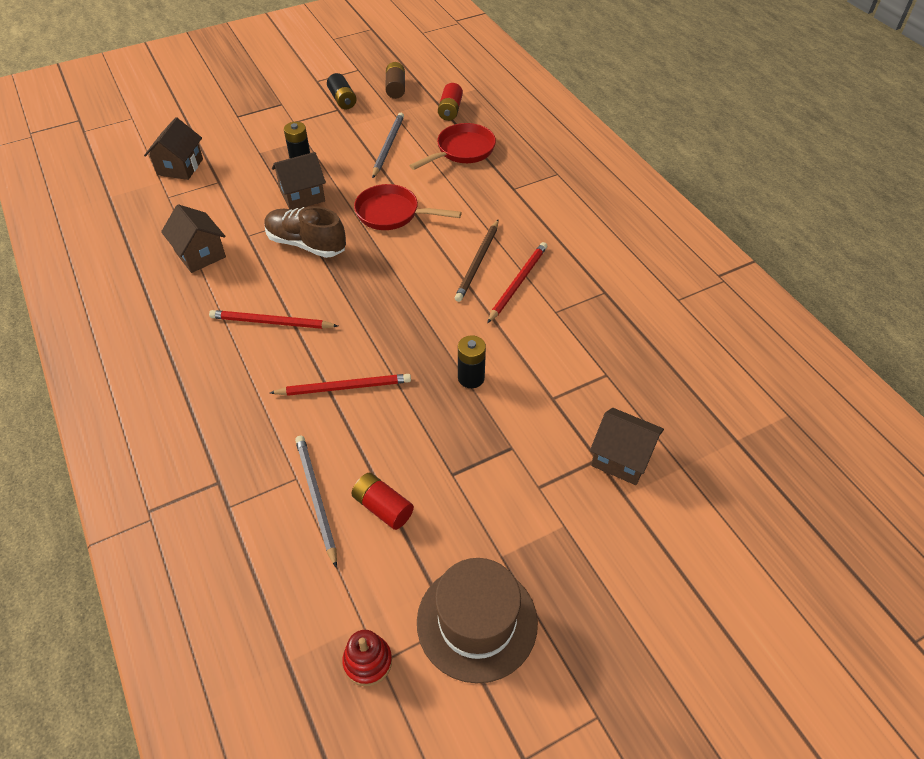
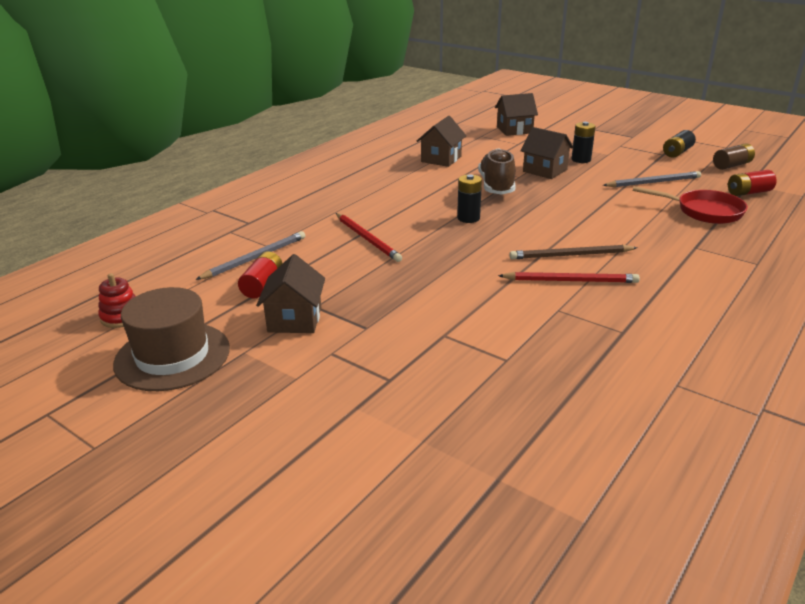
camera: 65 degrees right, 20 degrees down
red pencil [209,310,338,329] -> none
red pan [354,184,462,230] -> none
black battery [458,335,486,388] -> black battery moved to [457,174,482,223]
brown house [590,408,664,485] -> brown house moved to [256,254,325,333]

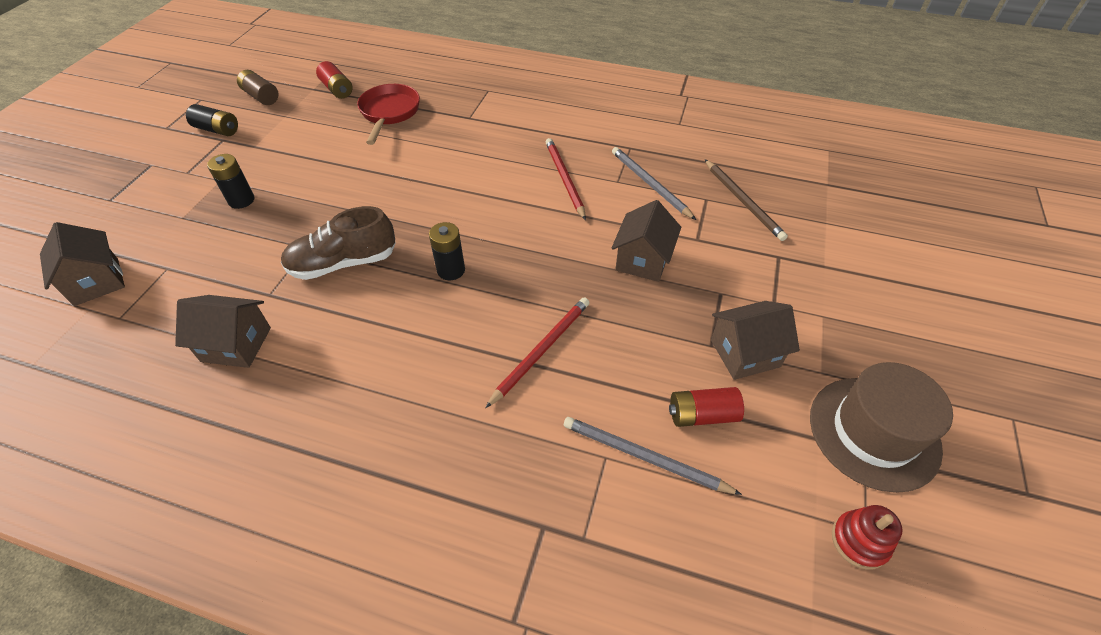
camera: 110 degrees left, 20 degrees up
brown pencil [509,245,638,259] -> brown pencil moved to [705,159,788,241]
brown house [520,127,574,179] -> brown house moved to [611,200,681,282]
grey pencil [603,171,701,187] -> grey pencil moved to [612,147,696,220]

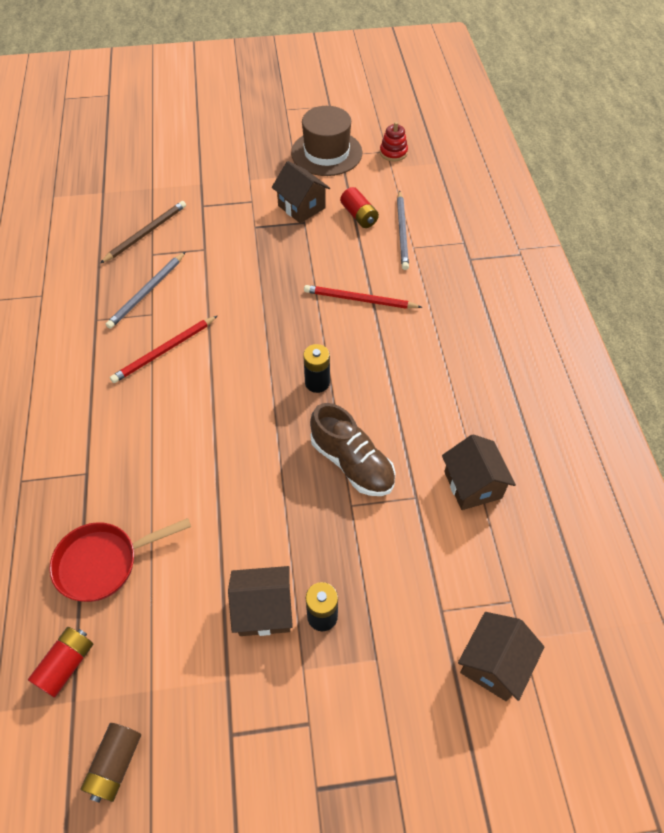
camera: 115 degrees left, 5 degrees up
black battery [186,104,238,136] -> none
brown house [611,200,681,282] -> brown house moved to [228,566,293,636]

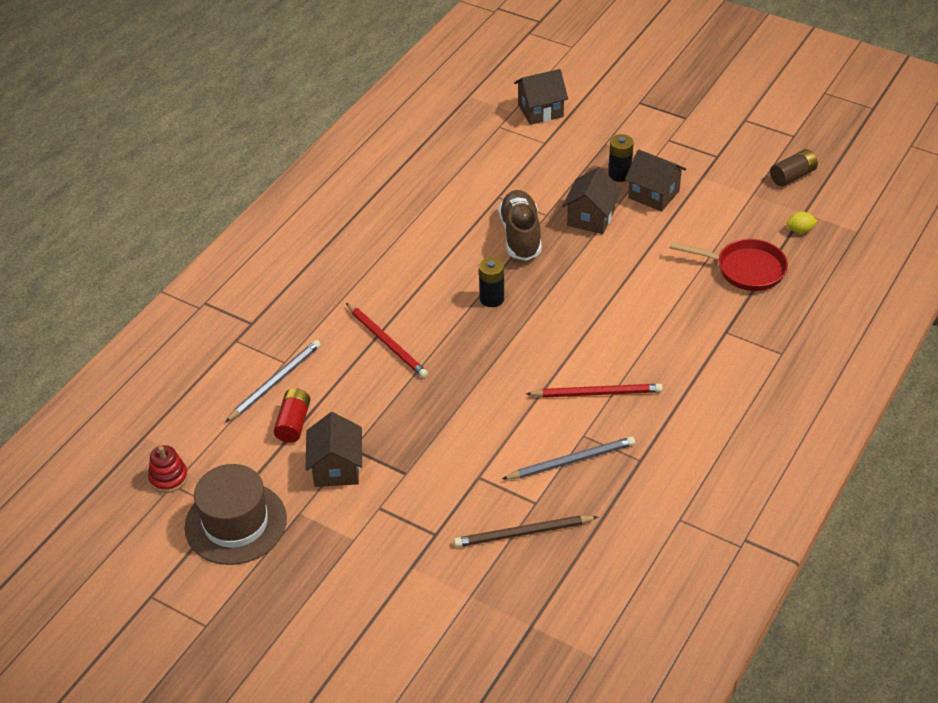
camera: 140 degrees left, 10 degrees down
red battery [28,627,93,698] -> yellow lemon [786,212,817,233]
brown house [442,434,516,510] -> brown house moved to [562,167,622,234]

